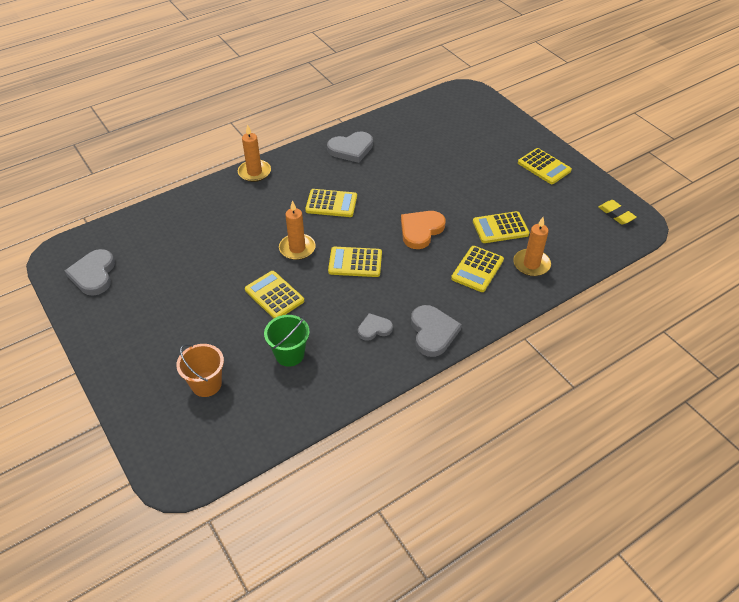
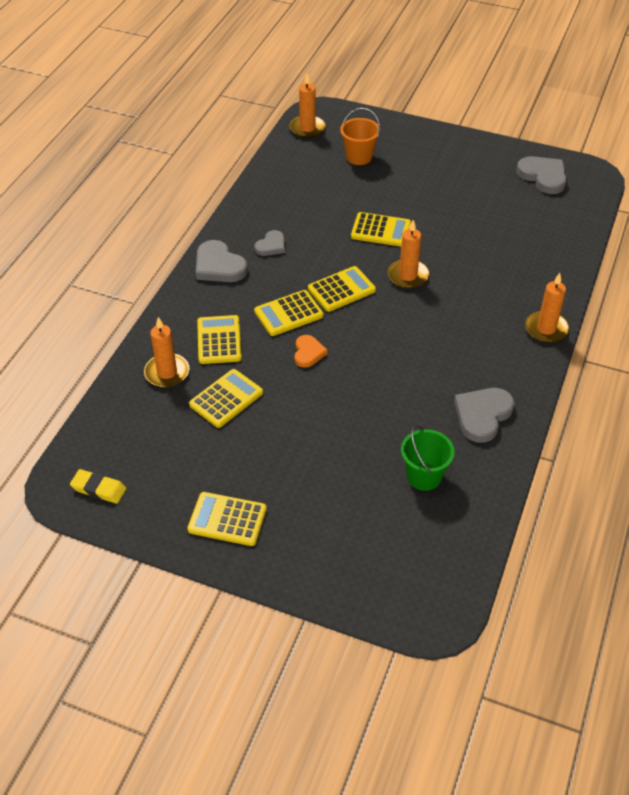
camera: 145 degrees right, 0 degrees up
green bucket [264,315,310,367] -> green bucket moved to [401,425,455,491]
yellow calculator [305,189,357,217] -> yellow calculator moved to [254,290,323,336]
orange heart [401,211,446,249] -> orange heart [294,335,328,368], size x0.61
none -> orange candle [289,74,326,138]

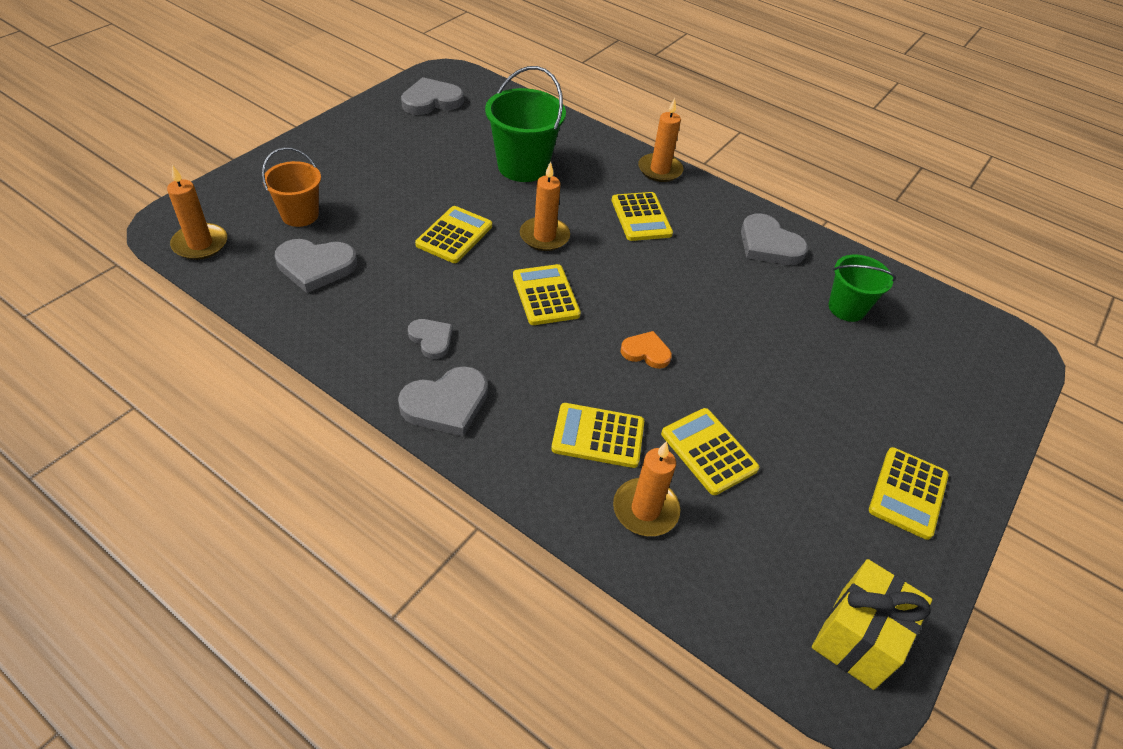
camera: 80 degrees left, 0 degrees up
yellow eraser [70,469,127,504] -> yellow gift [812,559,932,690]
yellow calculator [254,290,323,336] -> yellow calculator moved to [612,192,673,241]
none -> grey heart [275,239,357,293]
none -> green bucket [485,66,566,182]

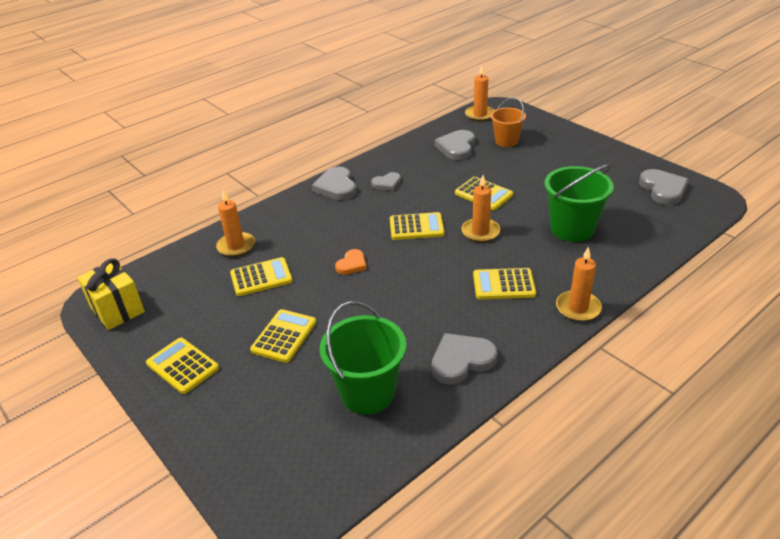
camera: 110 degrees right, 10 degrees down
yellow calculator [551,403,644,468] -> yellow calculator moved to [250,309,316,363]
green bucket [828,255,896,322] -> green bucket [320,301,406,415], size x1.56

